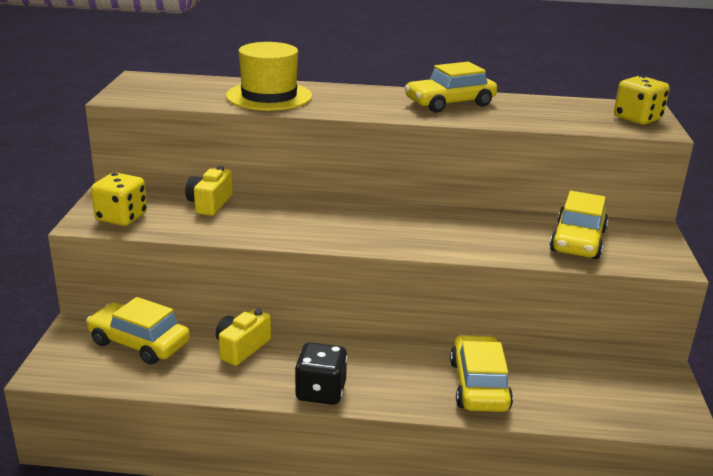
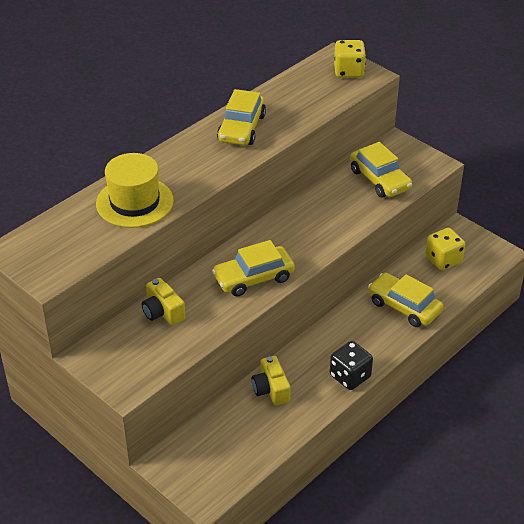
camera: 50 degrees left, 15 degrees up
yellow car [86,297,190,365] -> yellow car moved to [212,240,295,297]
yellow dice [91,173,147,226] -> yellow dice moved to [425,228,465,270]

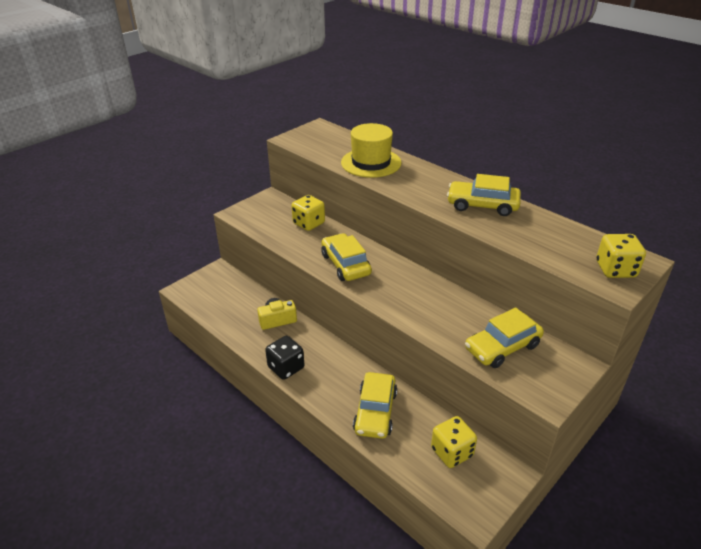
camera: 90 degrees right, 5 degrees down
yellow camera [142,278,185,325] -> yellow dice [291,195,325,231]
yellow car [368,273,443,327] -> yellow car turned 150 degrees clockwise [353,372,397,439]

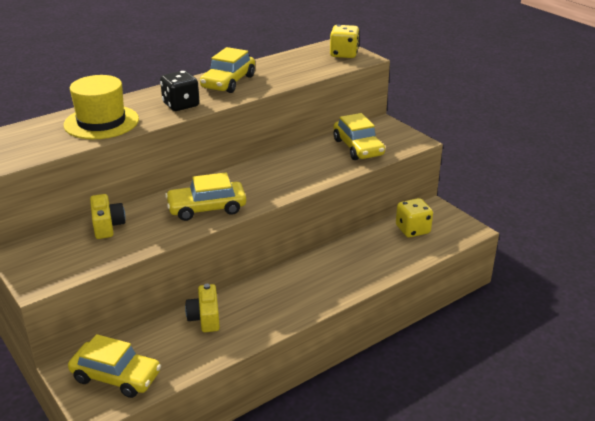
camera: 80 degrees left, 5 degrees down
black dice [265,336,304,380] -> black dice moved to [160,71,200,111]
yellow dice [291,195,325,231] -> yellow camera [90,194,126,239]
yellow car [353,372,397,439] -> yellow car moved to [68,334,161,398]

